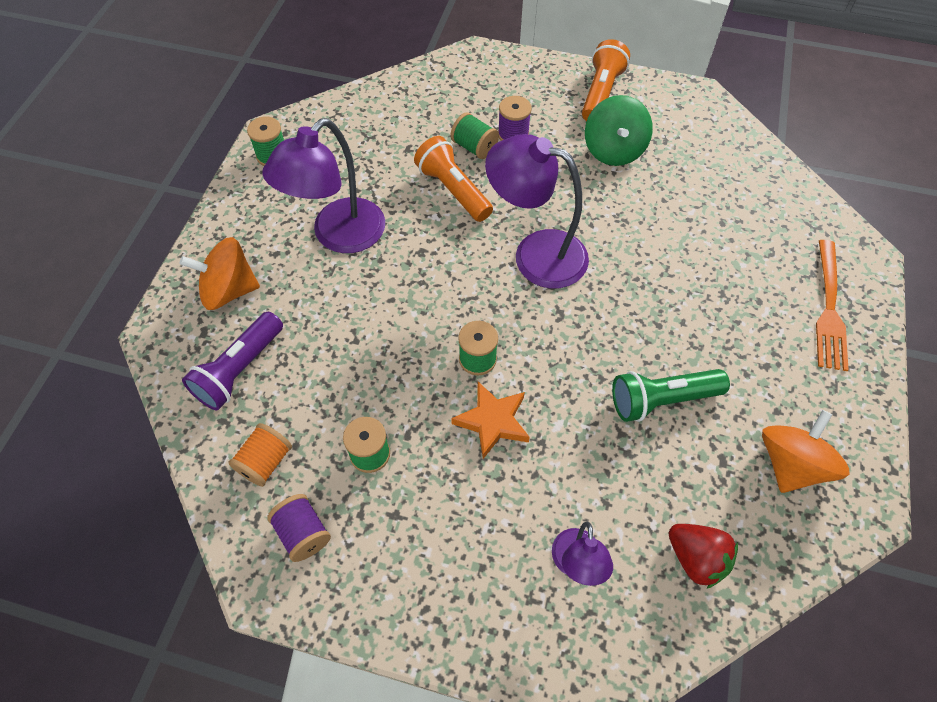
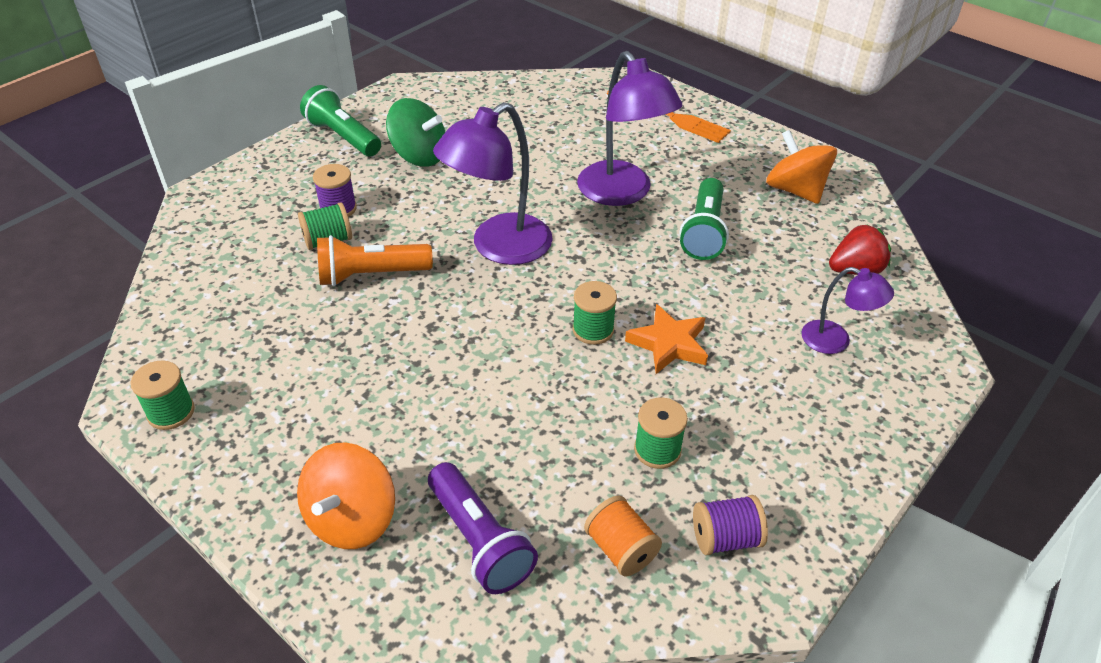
camera: 65 degrees left, 15 degrees down
purple lamp [262,118,385,253] -> purple lamp moved to [577,51,682,206]
orange flashlight [582,39,630,121] -> green flashlight [300,85,381,157]

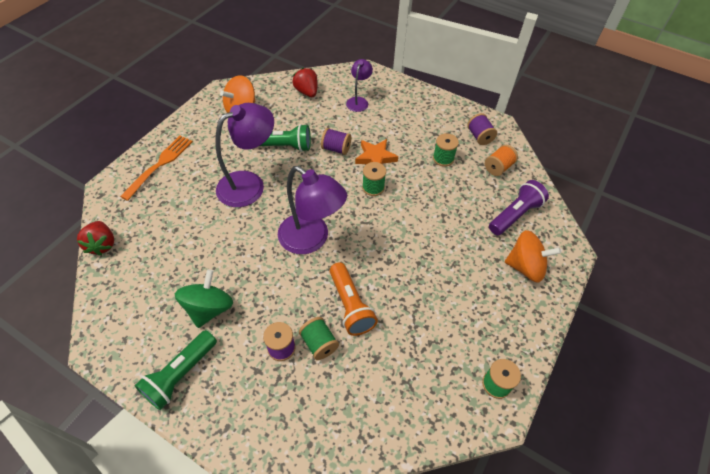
camera: 100 degrees left, 10 degrees up
none -> red strawberry [77,221,114,256]
none -> purple spool [321,128,351,155]

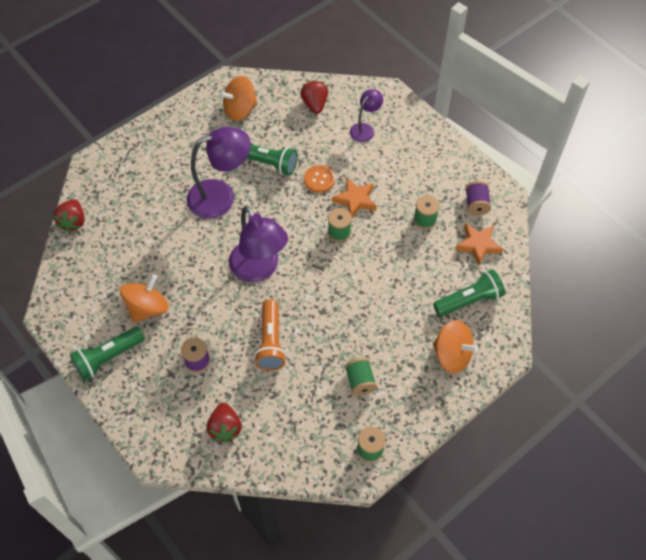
camera: 20 degrees right, 5 degrees up
orange fork [120,136,193,201] -> none
green spinning top [175,269,233,328] -> orange spinning top [120,274,169,323]
green spool [299,317,339,360] -> green spool moved to [345,358,377,396]
purple spool [321,128,351,155] -> orange button [304,165,335,193]
orange spool [485,145,518,176] -> orange star [455,223,503,266]
purple flashlight [489,180,549,235] -> green flashlight [433,270,505,317]
none -> red strawberry [206,403,242,443]

